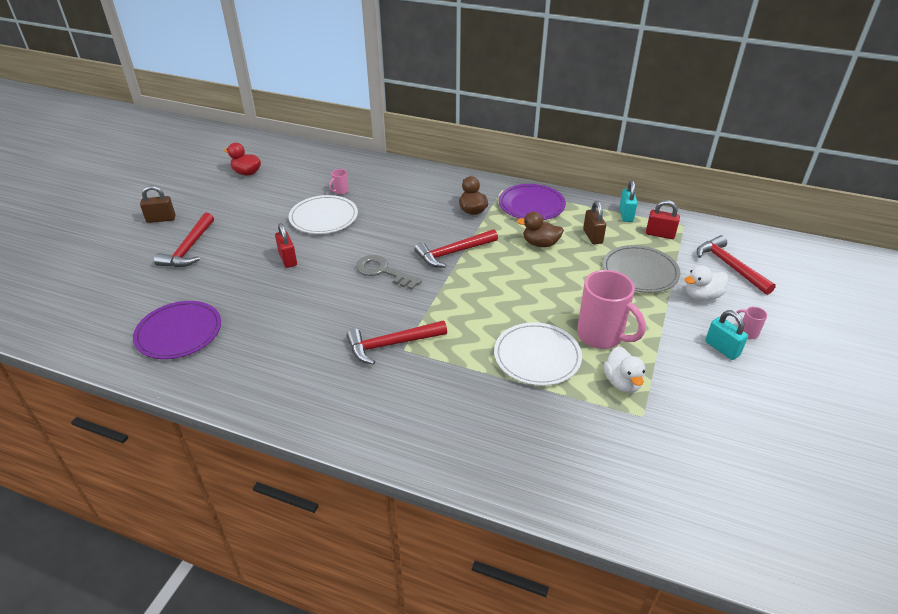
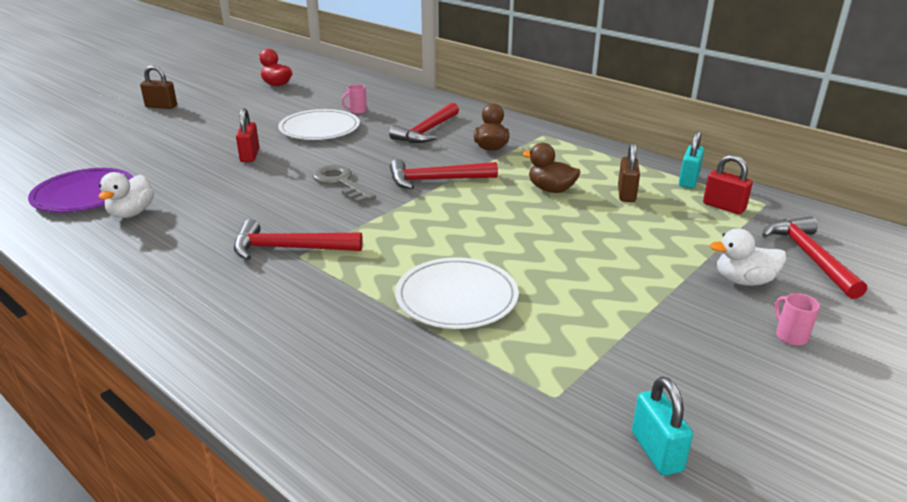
camera: 20 degrees right, 10 degrees down
red hammer [154,213,214,267] -> red hammer moved to [389,103,459,143]
purple plate [499,184,566,220] -> none
pink mug [577,270,646,349] -> none
grey plate [603,245,680,293] -> none
white duck [604,346,645,393] -> white duck moved to [98,172,154,218]
turquoise padlock [705,310,748,360] -> turquoise padlock moved to [632,377,693,476]

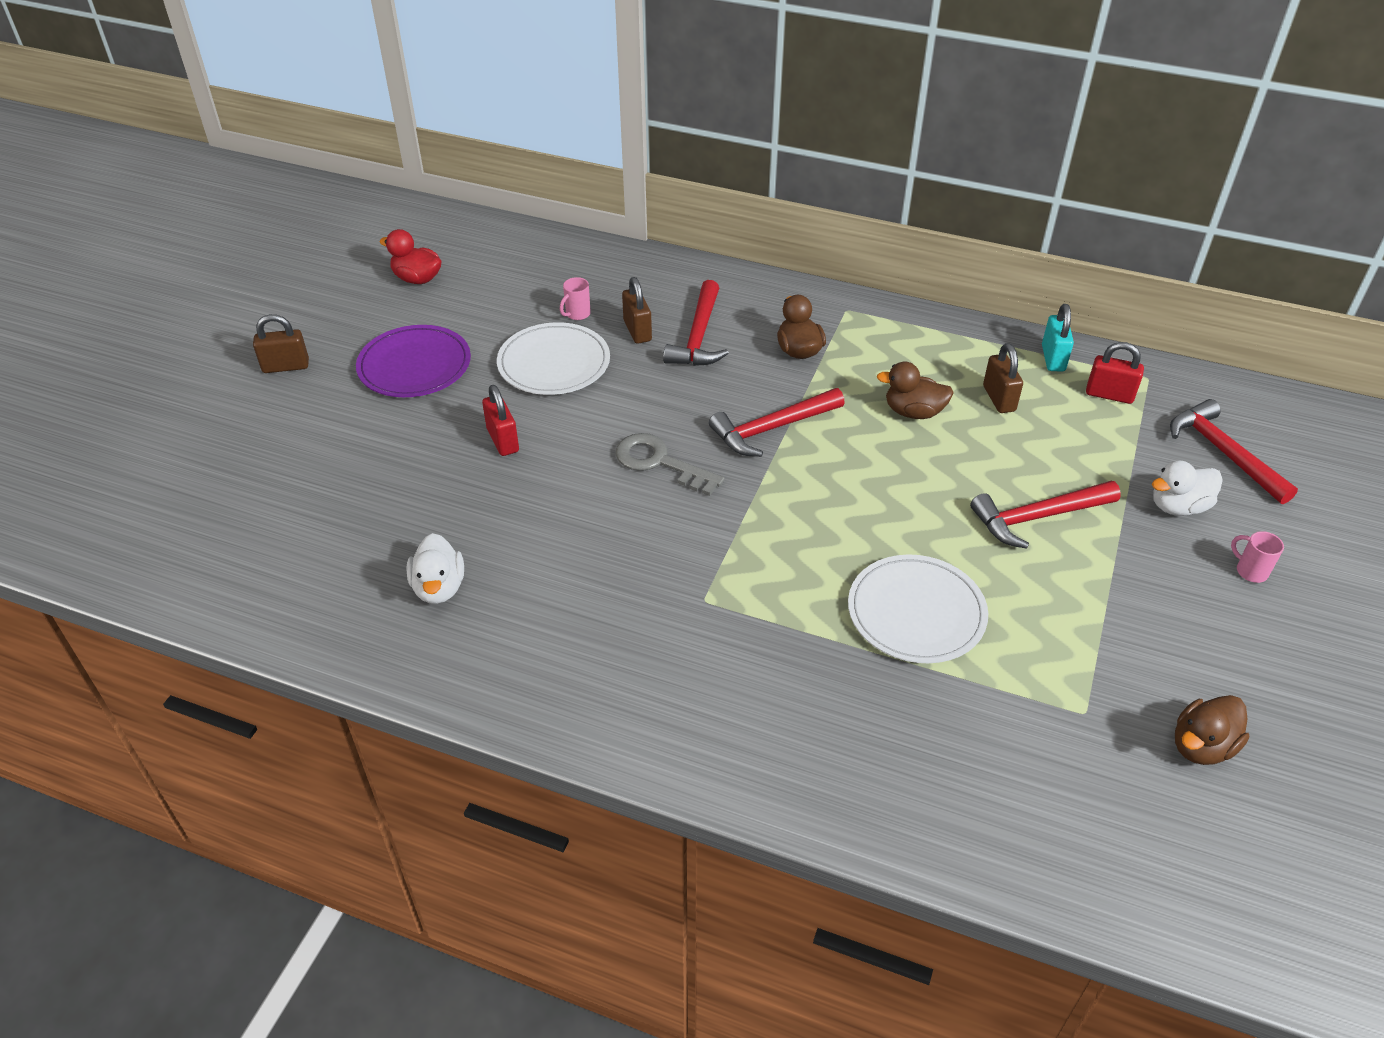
camera: 20 degrees left, 15 degrees up
purple plate [28,168,133,212] -> purple plate moved to [356,325,471,397]
red hammer [234,219,363,260] -> red hammer moved to [970,481,1121,549]
turquoise padlock [632,377,693,476] -> brown duck [1175,695,1249,765]
none -> brown padlock [622,277,652,344]

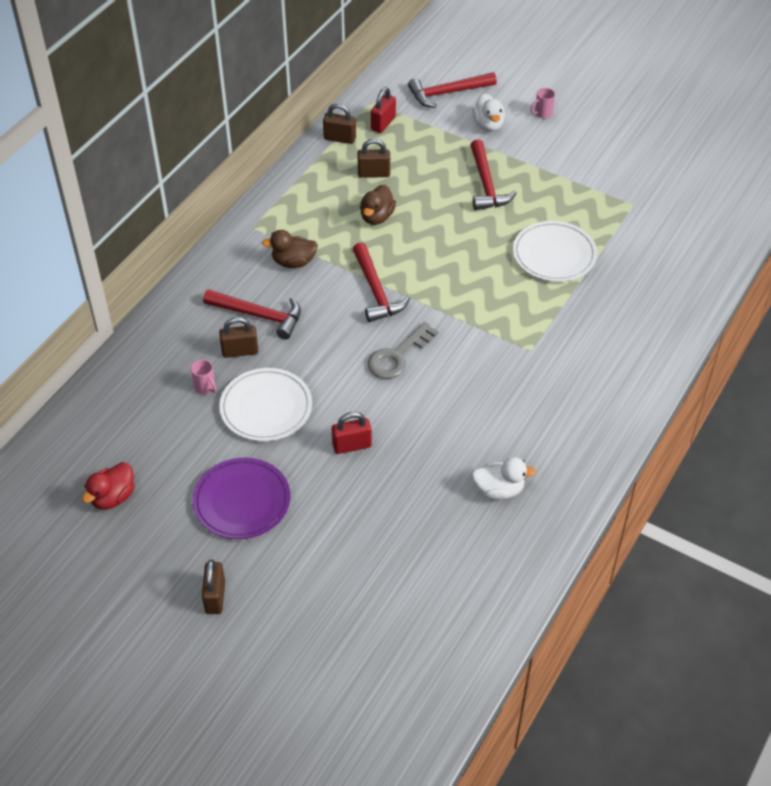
camera: 80 degrees left, 5 degrees up
turquoise padlock [1042,304,1074,372] -> brown padlock [323,103,356,144]
brown duck [1175,695,1249,765] -> none

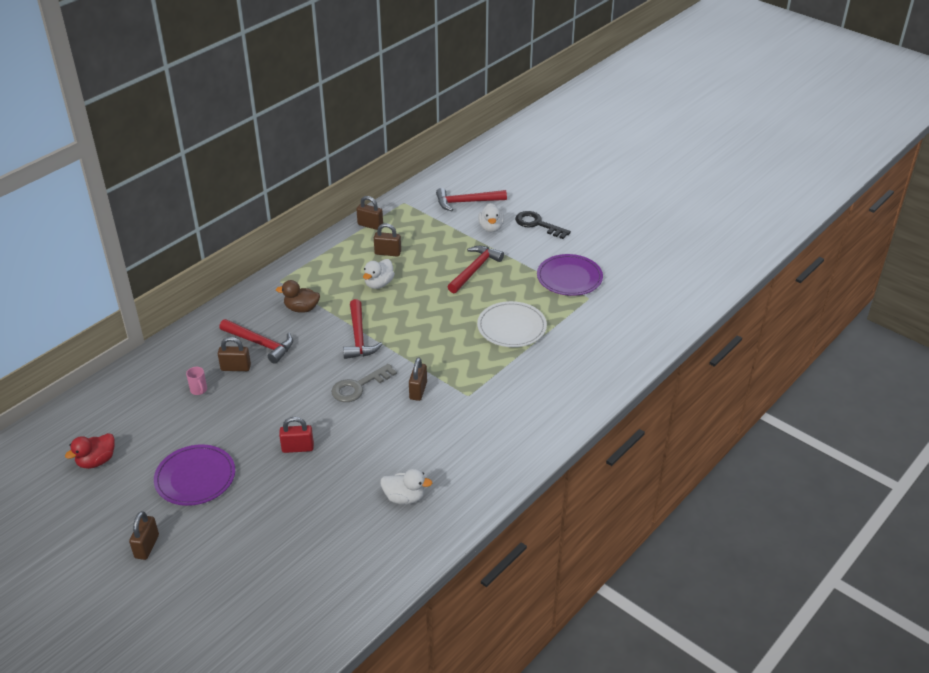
camera: 10 degrees right, 10 degrees down
white plate [219,368,312,441] -> none
brown duck [360,185,396,225] -> white duck [363,259,395,289]
red padlock [371,87,396,133] -> none
red hammer [470,140,517,210] -> red hammer turned 150 degrees counterclockwise [448,246,504,293]
pink mug [531,88,555,118] -> black key [515,211,571,239]
none -> brown padlock [409,357,427,401]
none -> purple plate [537,254,603,296]

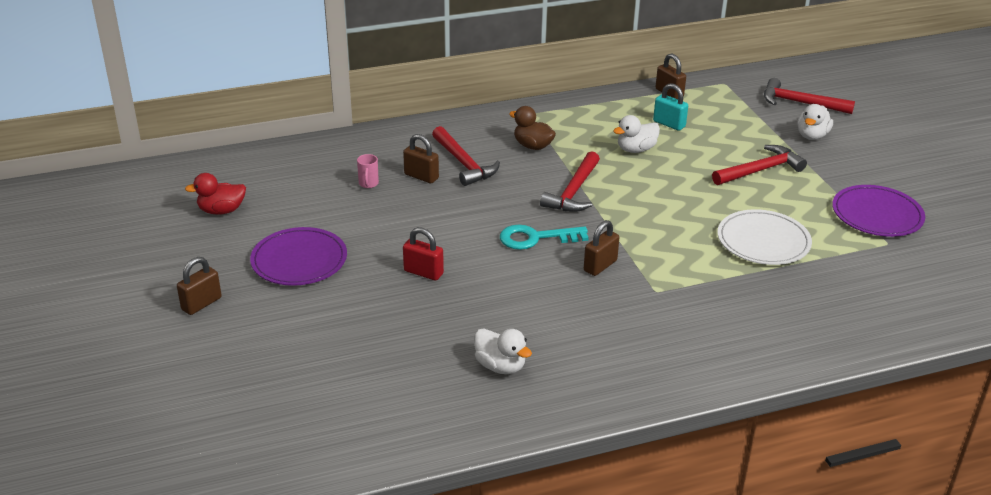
camera: 30 degrees right, 5 degrees down
grey key [331,364,397,402] -> turquoise key [500,225,589,250]
brown padlock [374,223,401,257] -> turquoise padlock [653,83,688,131]
black key [515,211,571,239] -> none

